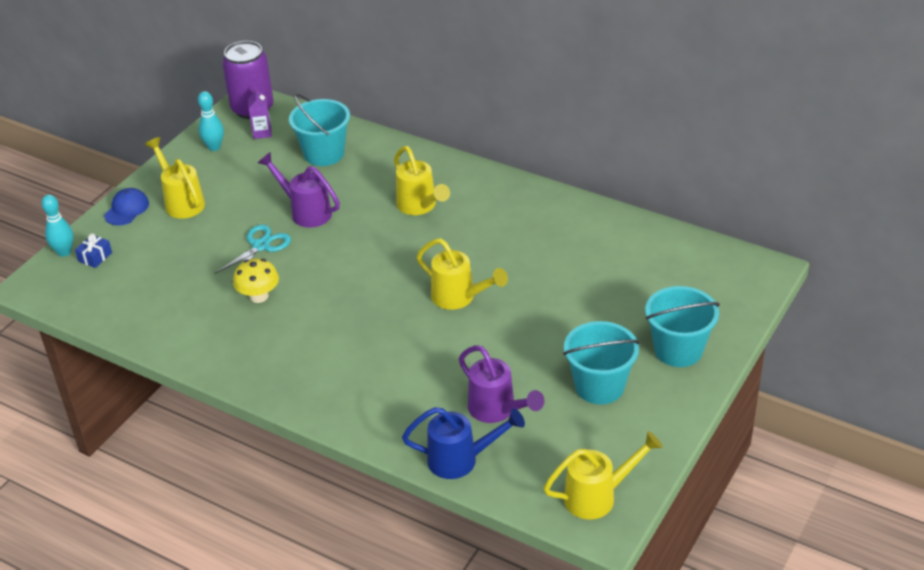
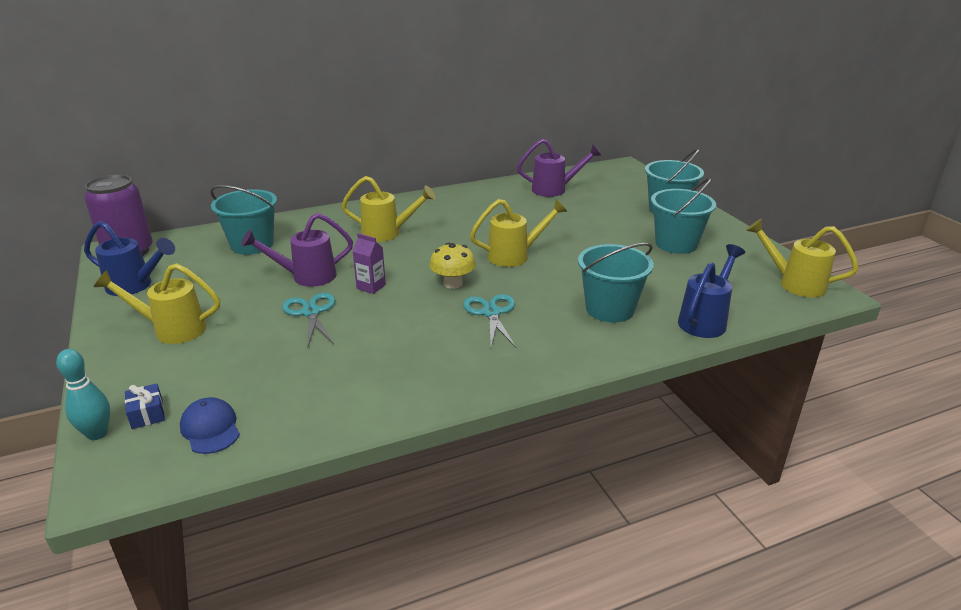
camera: 55 degrees left, 10 degrees down
blue cap [104,188,149,225] -> blue cap moved to [180,397,240,454]
turquoise bowling pin [198,91,224,151] -> blue watering can [84,221,175,296]
yellow mushroom [233,258,279,303] -> yellow mushroom moved to [429,243,476,289]
purple carton [248,87,272,139] -> purple carton moved to [352,233,386,294]
purple watering can [459,345,545,423] -> purple watering can moved to [517,139,602,197]
yellow watering can [544,431,663,519] -> yellow watering can turned 75 degrees counterclockwise [746,219,859,297]
none -> turquoise scissors [463,294,516,348]
none -> turquoise bucket [578,243,654,322]

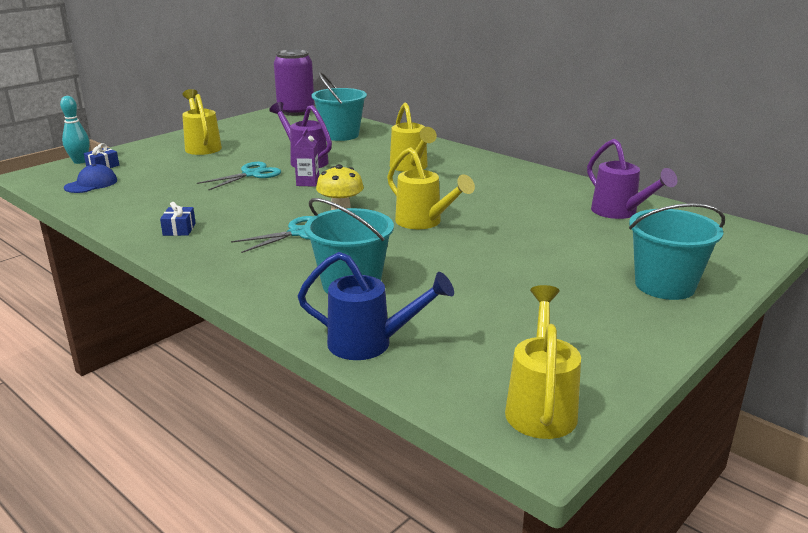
camera: 65 degrees right, 5 degrees down
blue watering can [84,221,175,296] -> none
turquoise bucket [651,178,716,254] -> none
none -> blue gift [160,202,196,236]

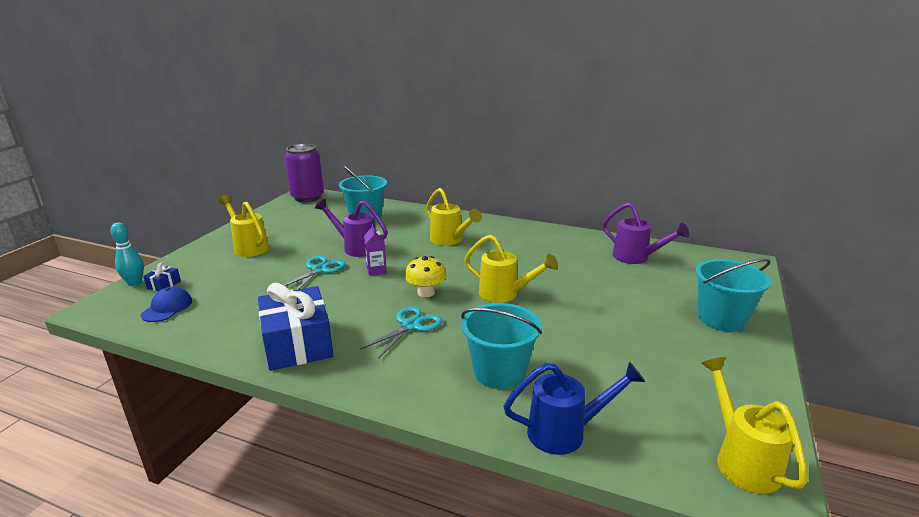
camera: 20 degrees left, 0 degrees up
blue gift [160,202,196,236] -> blue gift [258,283,333,371], size x2.46

